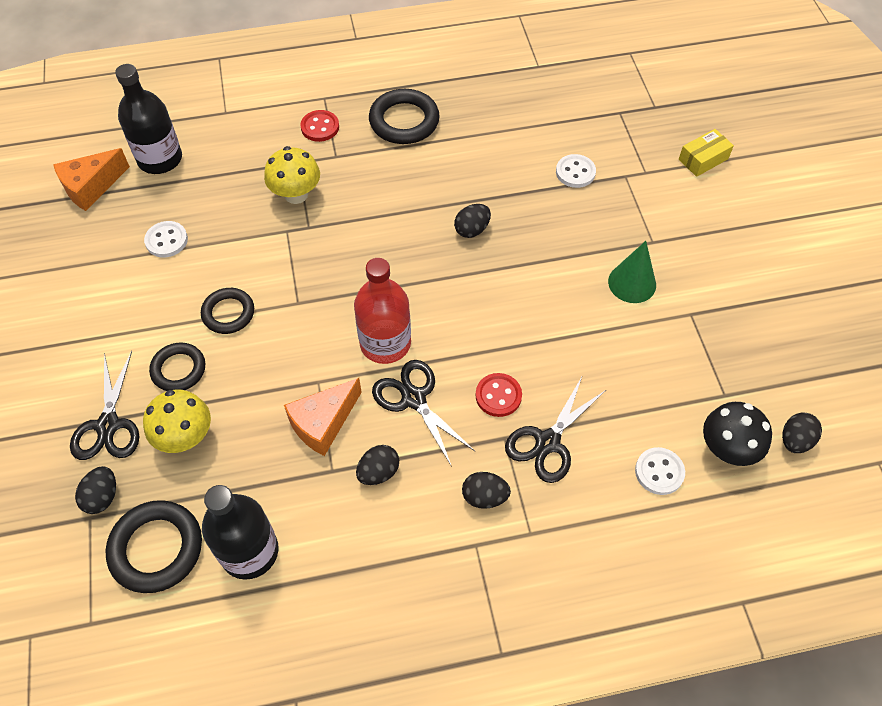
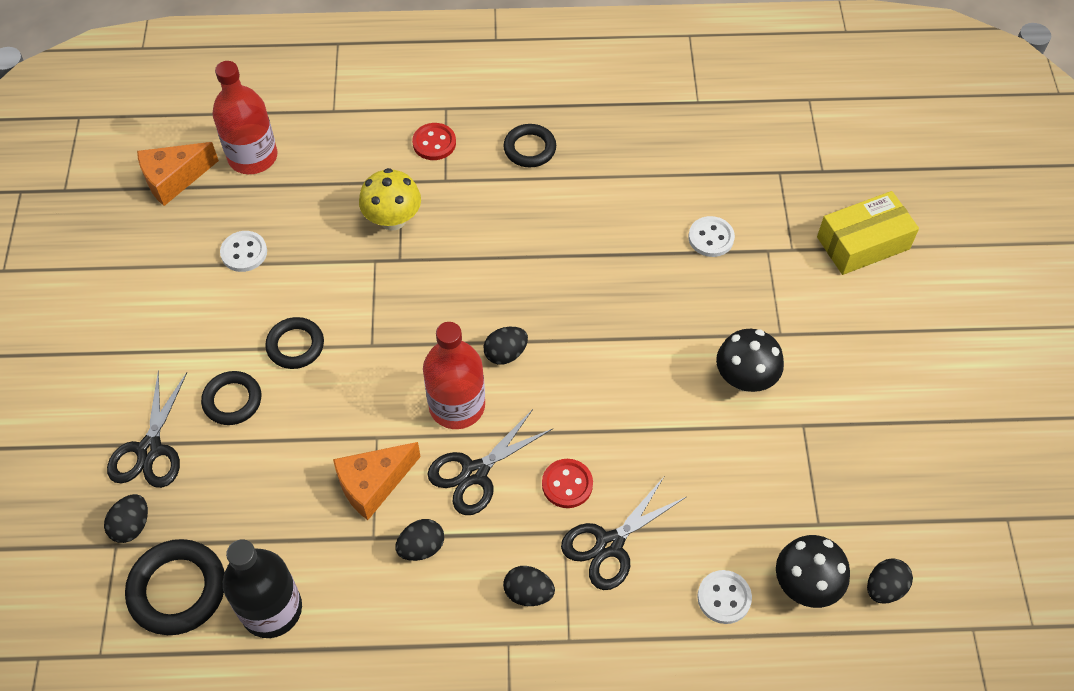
camera: 10 degrees right, 0 degrees up
black bottle [115,64,182,174] -> red bottle [212,61,277,174]
yellow mushroom [143,390,211,453] -> none
black ring [369,89,440,144] -> black ring [503,124,556,167], size x0.66
black scissors [372,360,475,467] -> black scissors turned 105 degrees counterclockwise [427,409,552,515]
black egg [454,204,491,238] -> black egg moved to [484,327,528,365]
green cone [608,241,656,303] -> black mushroom [716,329,784,392]
yellow box [679,129,734,177] -> yellow box [817,191,919,275], size x1.58

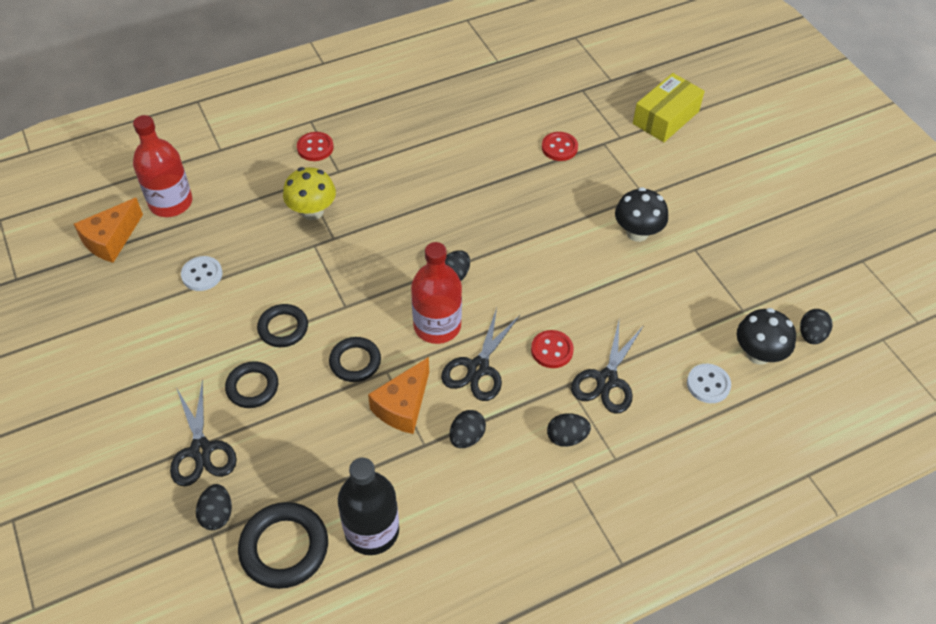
camera: 25 degrees left, 5 degrees down
black ring [503,124,556,167] -> black ring moved to [329,337,381,382]
white button [689,216,735,257] -> red button [542,132,578,161]

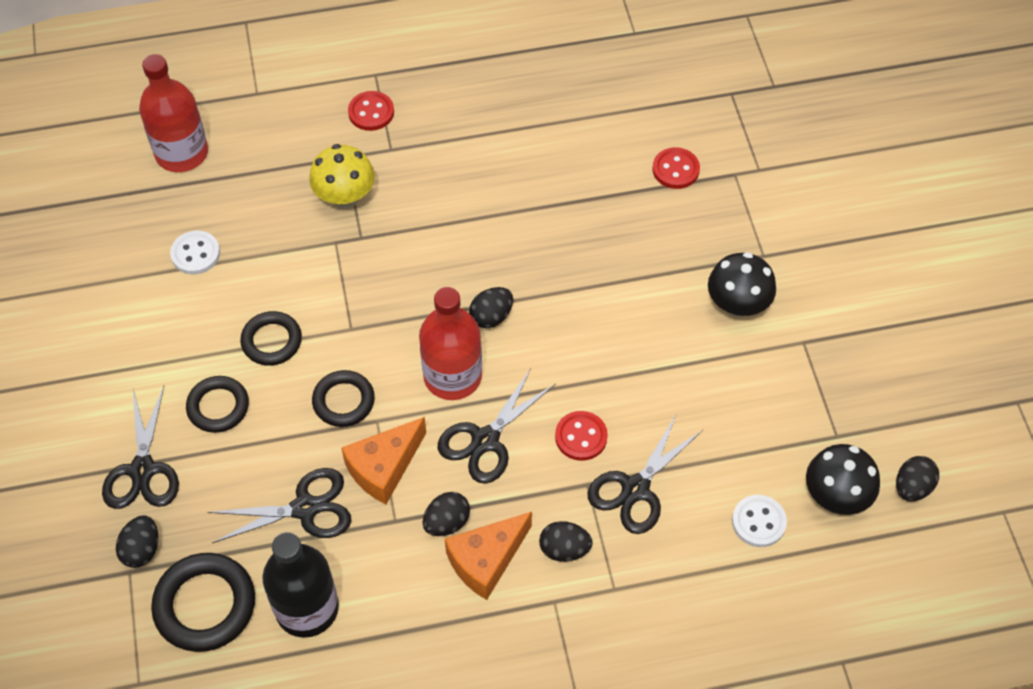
camera: 15 degrees right, 5 degrees up
orange cheese [74,198,143,263] -> orange cheese moved to [445,512,532,600]
yellow box [633,73,705,142] -> none
none -> black scissors [207,468,352,543]

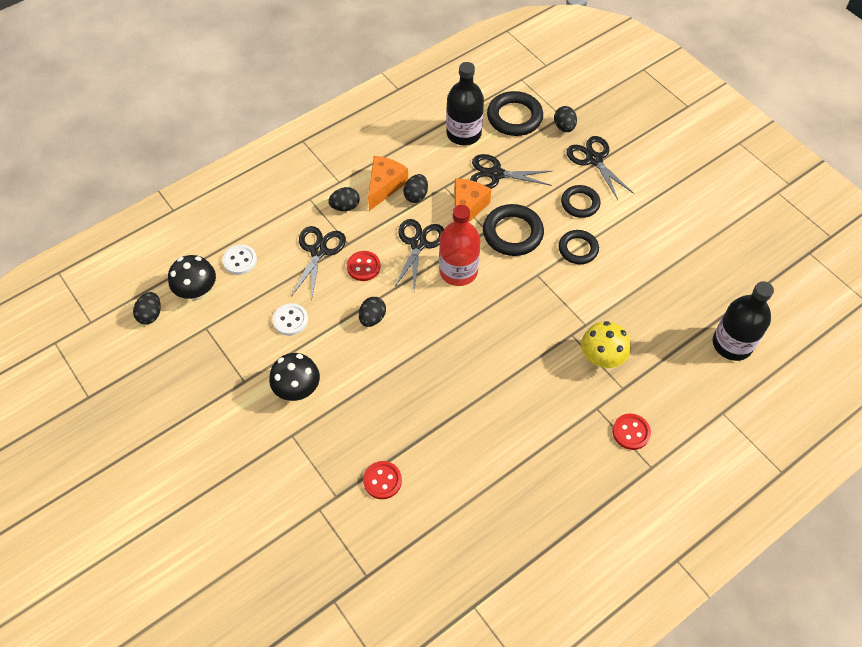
camera: 155 degrees right, 0 degrees up
red bottle [139,54,208,172] -> black bottle [713,281,774,361]
white button [170,231,220,275] -> white button moved to [273,303,308,336]
black scissors [207,468,352,543] -> black scissors turned 45 degrees clockwise [470,154,553,189]
black ring [312,370,375,427] -> black ring [483,204,544,256], size x1.53
black egg [469,287,513,328] -> black egg moved to [359,297,386,327]

